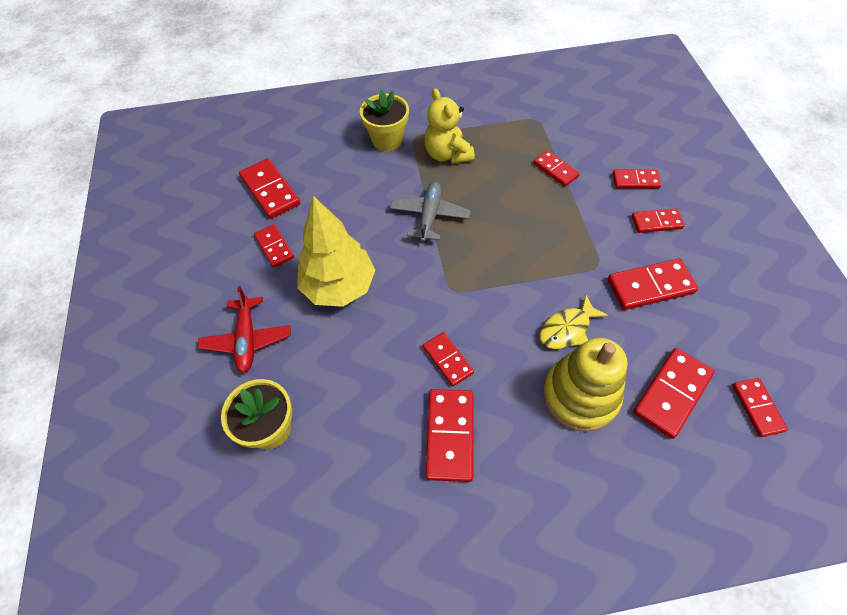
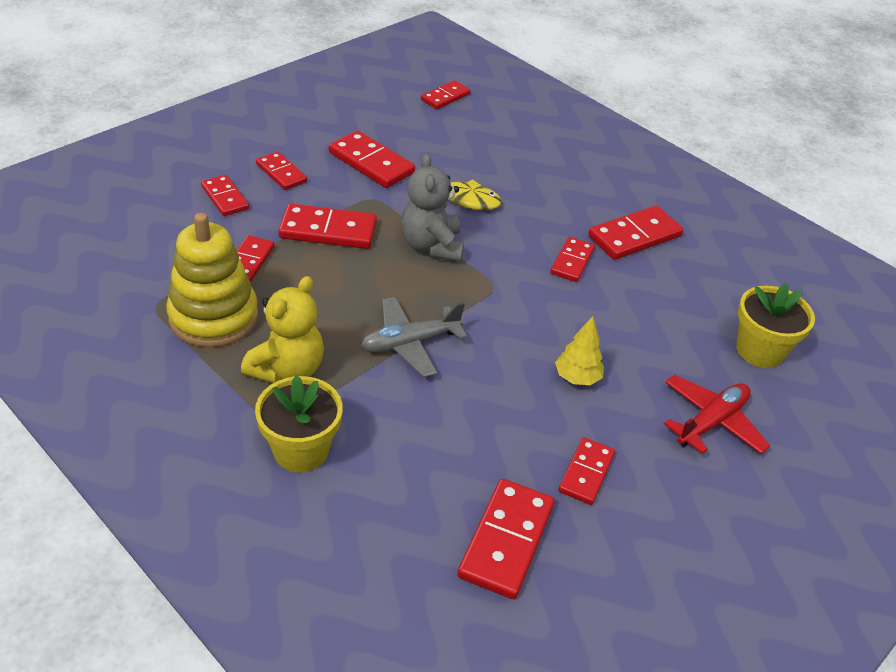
camera: 130 degrees left, 15 degrees down
yellow tree [297,196,375,307] -> yellow tree [555,316,604,385], size x0.48
yellow stacking toy [543,338,628,432] -> yellow stacking toy moved to [166,213,258,347]
red domino [633,348,715,439] -> red domino moved to [278,204,377,249]
none -> grey teddy bear [401,153,464,262]

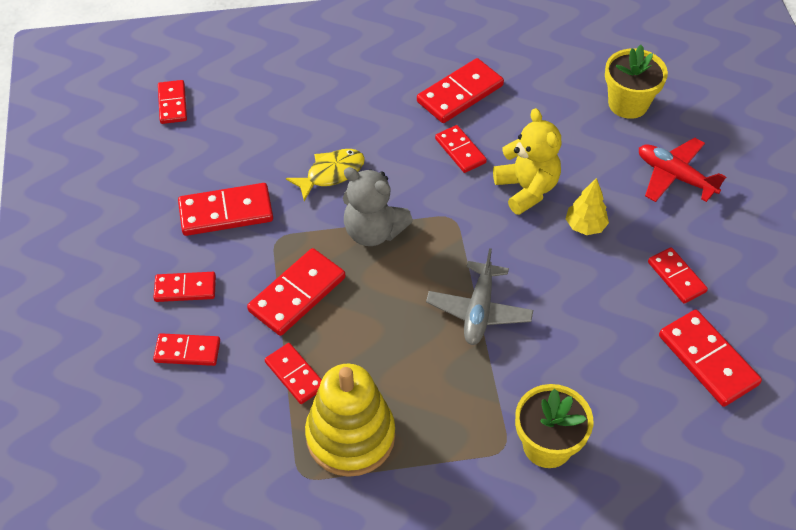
camera: 50 degrees left, 10 degrees up
yellow teddy bear [241,276,324,383] -> yellow teddy bear moved to [493,108,562,215]
red domino [588,206,683,260] -> red domino turned 45 degrees clockwise [417,58,504,123]
red plane [664,375,771,454] -> red plane turned 45 degrees counterclockwise [639,138,726,202]

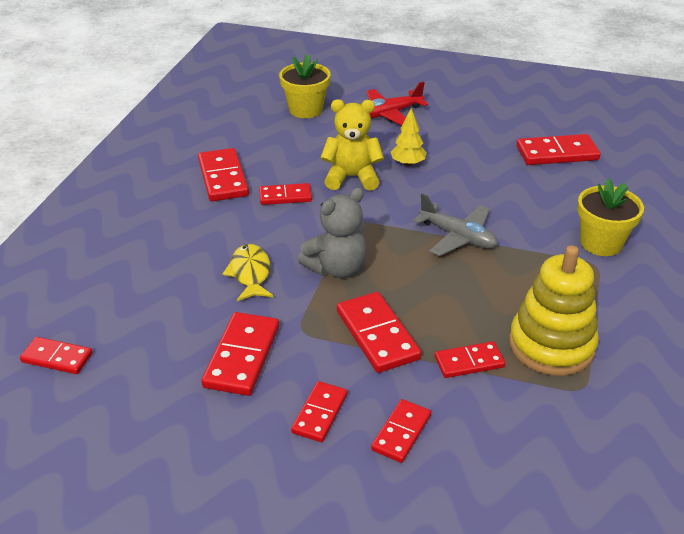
camera: 65 degrees left, 15 degrees down
red domino [648,247,708,303] -> none

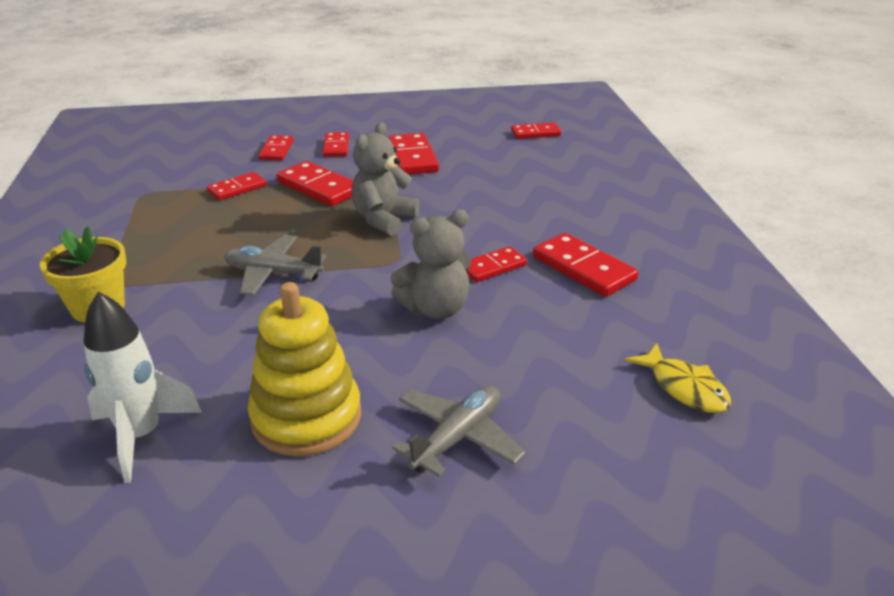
camera: 155 degrees right, 5 degrees down
yellow fish [222,244,274,301] -> yellow fish moved to [624,343,731,413]
yellow flower pot [279,54,331,118] -> none
yellow teddy bear [321,99,384,191] -> grey teddy bear [390,210,471,319]
red plane [366,81,428,126] -> grey plane [392,386,525,477]
yellow tree [391,108,427,166] -> none
yellow stacking toy [509,245,599,376] -> yellow stacking toy moved to [248,282,361,456]
red domino [517,134,601,165] -> white rocket [83,292,202,483]

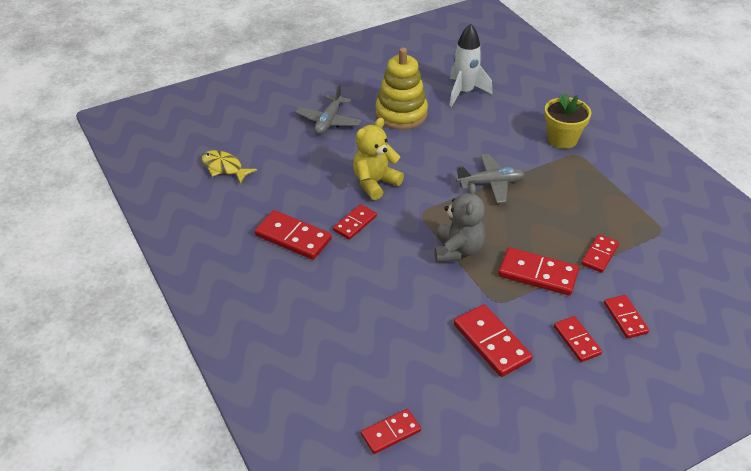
camera: 160 degrees right, 10 degrees up
grey teddy bear [390,210,471,319] -> yellow teddy bear [353,118,404,200]

